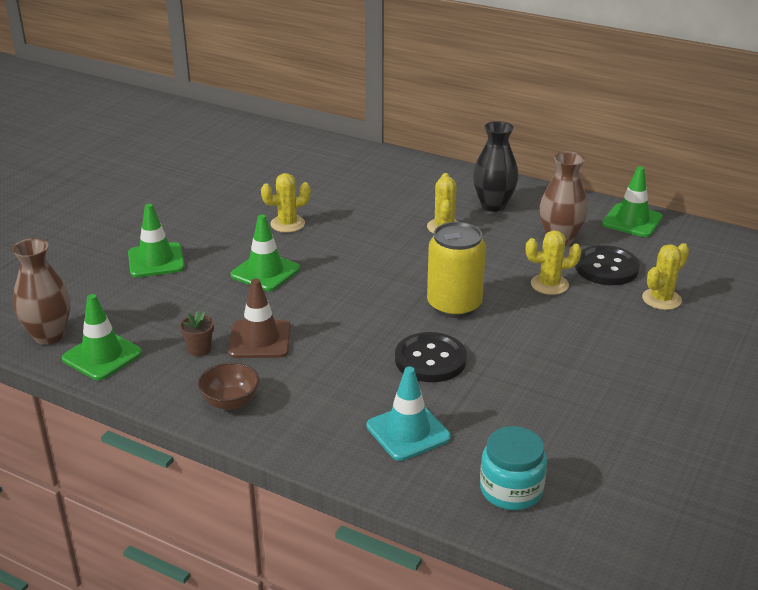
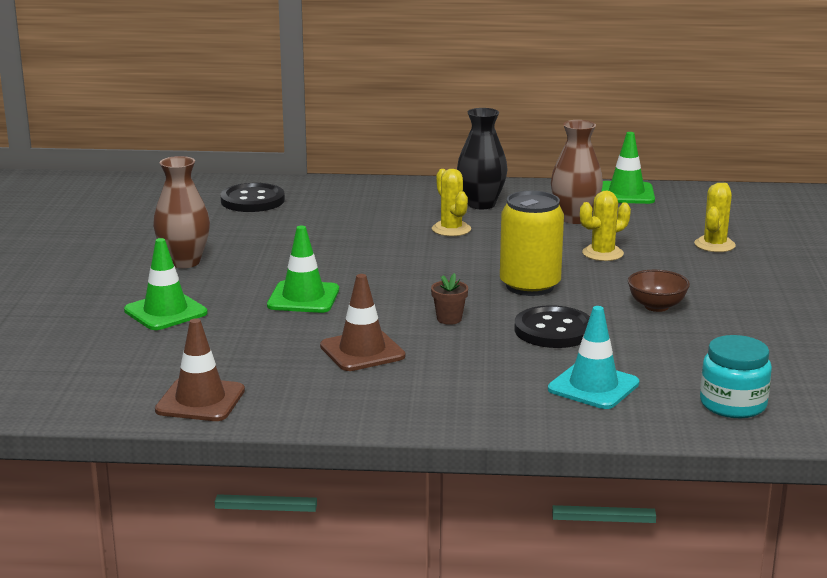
camera: 25 degrees left, 10 degrees down
brown vase [12,238,71,345] -> brown vase moved to [153,156,210,268]
green traffic cone [62,294,142,380] -> brown traffic cone [155,318,245,421]
brown flower pot [179,311,214,357] -> brown flower pot moved to [431,273,468,325]
brown bowl [198,362,259,410] -> brown bowl moved to [628,270,690,312]
yellow cactus [261,173,311,233] -> none
black button [575,245,640,285] -> black button moved to [220,183,285,212]

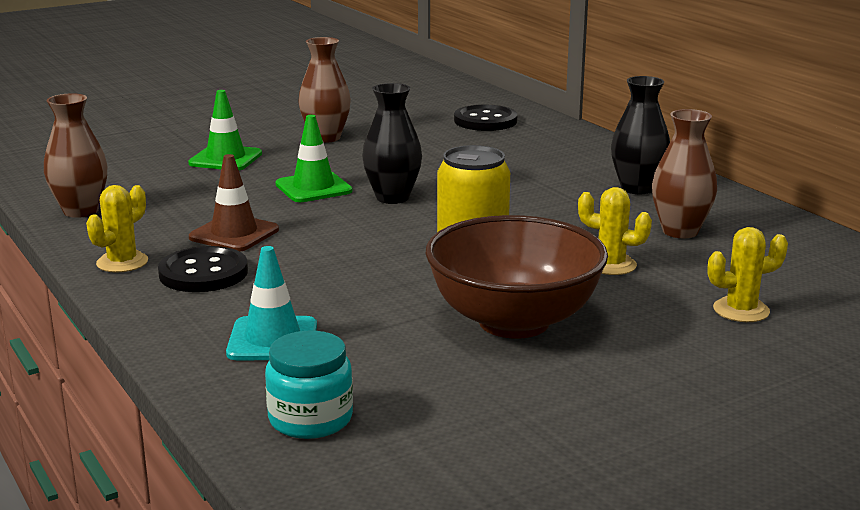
camera: 55 degrees right, 0 degrees up
brown traffic cone [155,318,245,421] -> brown vase [44,93,107,218]
brown flower pot [431,273,468,325] -> none
yellow cactus [432,169,471,236] -> yellow cactus moved to [86,185,148,273]
black button [514,305,590,348] -> black button moved to [158,246,248,292]
green traffic cone [601,132,655,204] -> none
brown bowl [628,270,690,312] -> brown bowl [426,215,608,339], size x2.31
none -> black vase [362,83,422,204]

